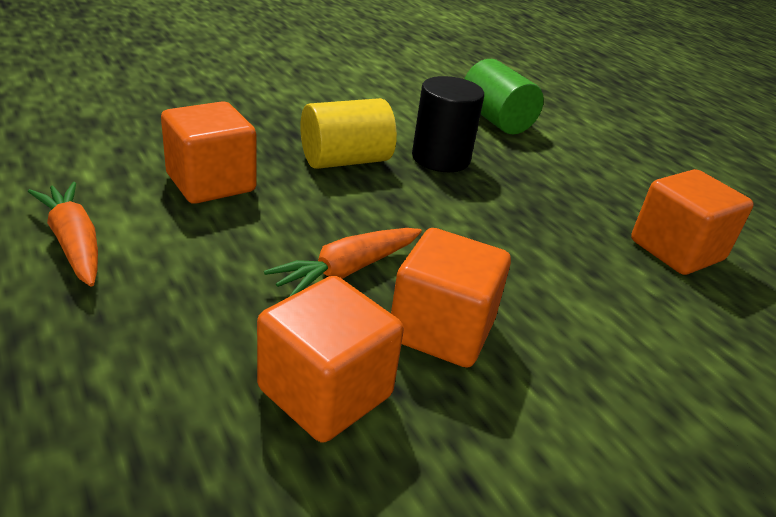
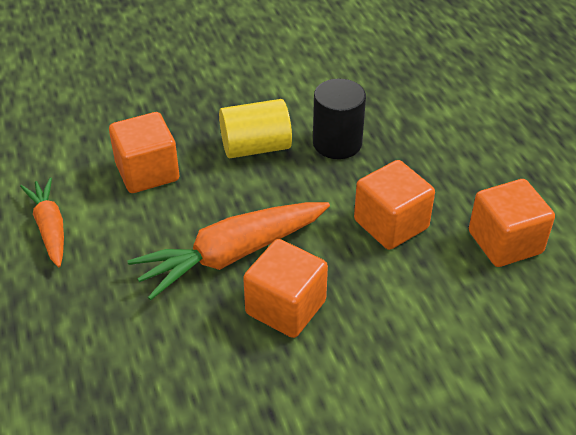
camera: 15 degrees right, 10 degrees up
orange cube [257,276,404,443] -> orange cube moved to [354,160,435,250]
orange carrot [264,228,422,297] -> orange carrot [127,202,330,300], size x1.65
green cylinder [464,59,544,135] -> none

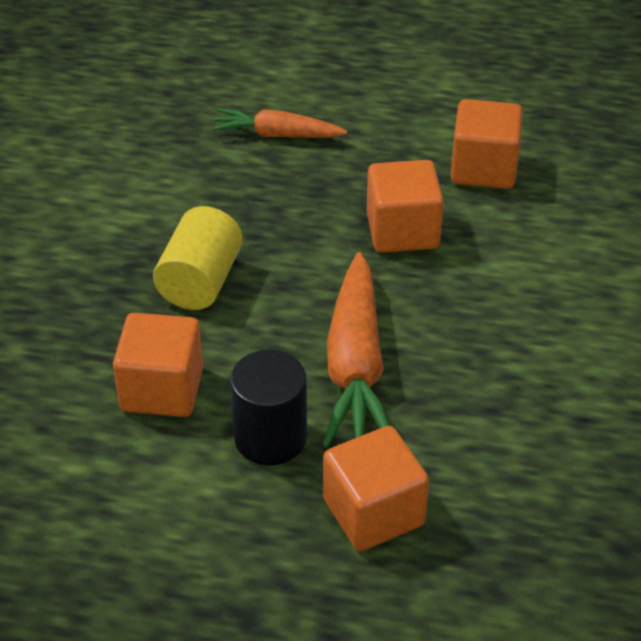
camera: 60 degrees left, 0 degrees up
orange carrot [20,177,64,267] -> orange carrot moved to [211,108,347,138]
orange cube [243,239,328,338] -> orange cube moved to [323,426,429,551]
black cylinder [313,79,366,159] -> black cylinder moved to [230,350,307,465]

